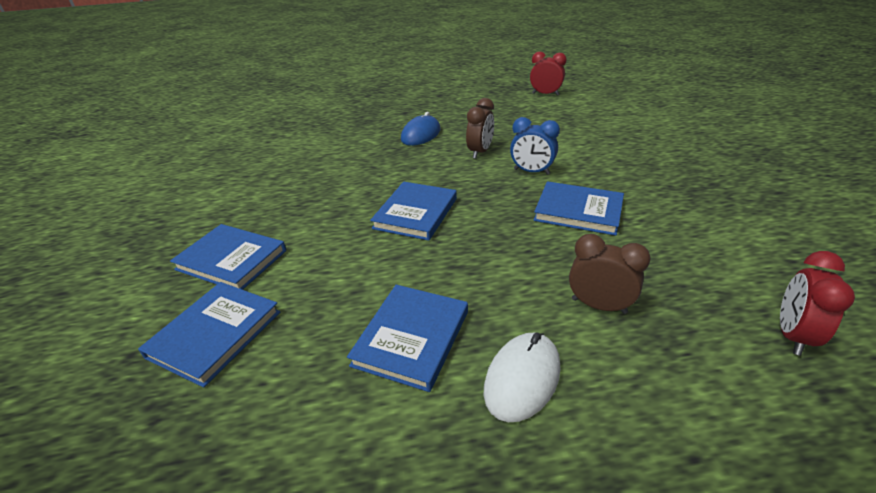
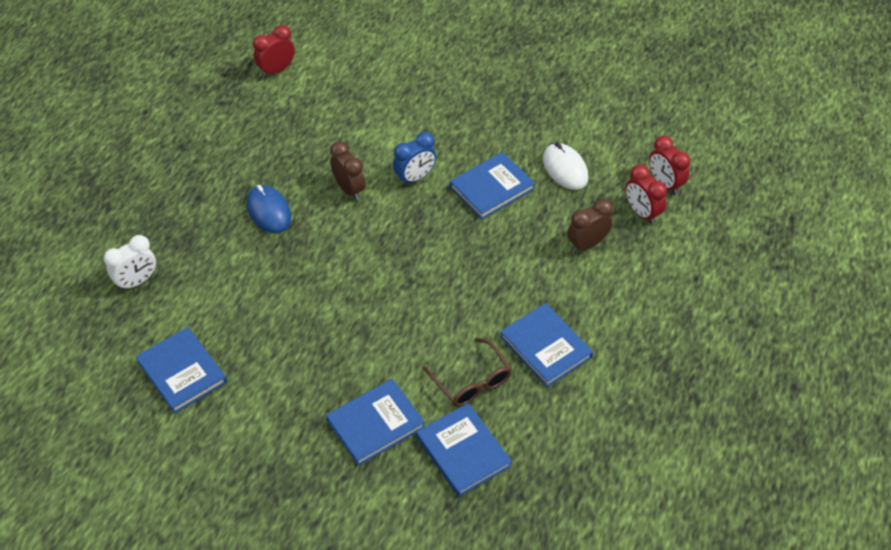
camera: 60 degrees left, 15 degrees up
blue book [370,182,457,241] -> blue book moved to [136,327,227,414]
white mouse [484,333,561,422] -> white mouse moved to [543,143,589,190]
none -> white clock [104,235,156,291]
none -> brown glasses [423,338,512,407]
none -> red clock [625,164,667,224]

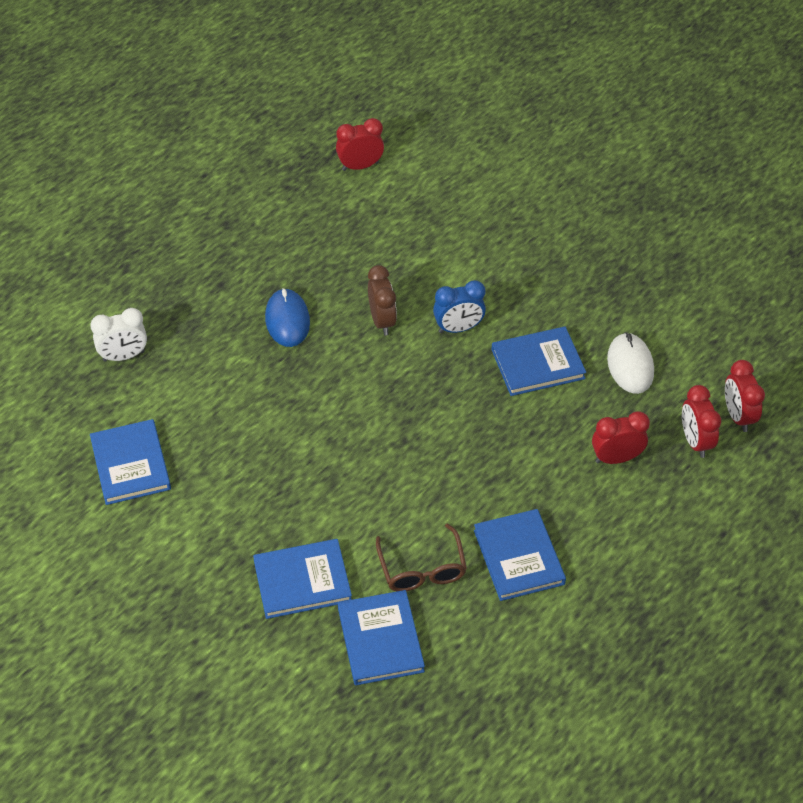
camera: 20 degrees right, 0 degrees up
brown clock [567,198,613,253] -> red clock [592,411,650,464]

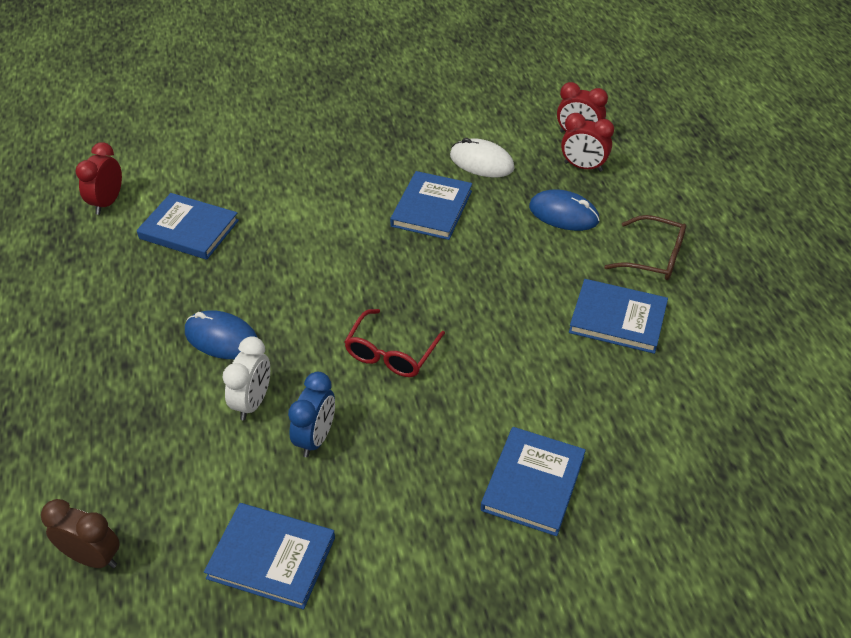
camera: 55 degrees left, 5 degrees down
white clock [90,308,147,362] -> white clock moved to [223,336,270,420]
blue book [338,590,425,685] -> blue book moved to [137,193,239,260]
brown clock [368,265,397,336] -> brown clock moved to [41,499,120,568]
brown glasses [376,523,467,591] -> brown glasses moved to [604,215,686,280]
blue clock [433,280,486,333] -> blue clock moved to [288,372,335,457]
red clock [592,411,650,464] -> blue mouse [529,189,600,231]
none -> red glasses [344,309,445,377]

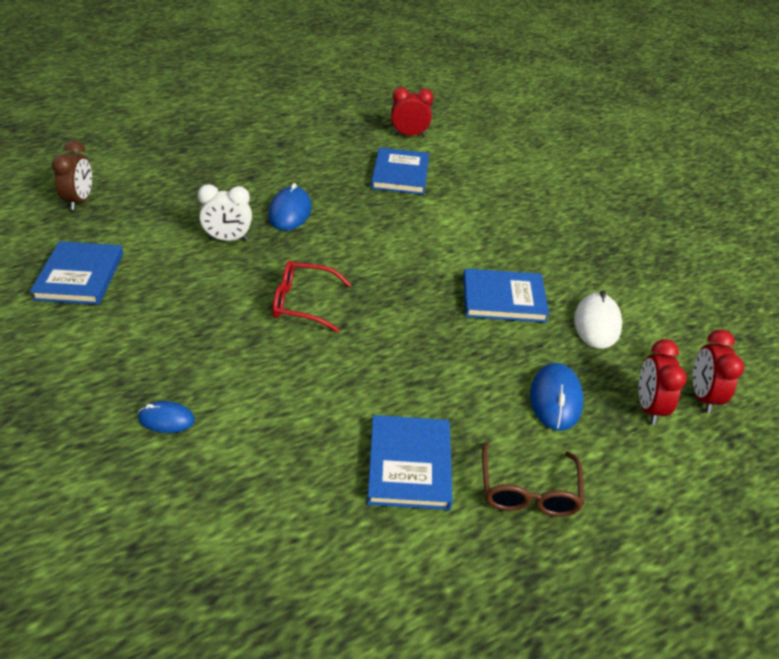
camera: 70 degrees right, 5 degrees down
blue clock [288,372,335,457] -> none
blue book [481,427,586,536] -> blue mouse [138,401,195,433]

